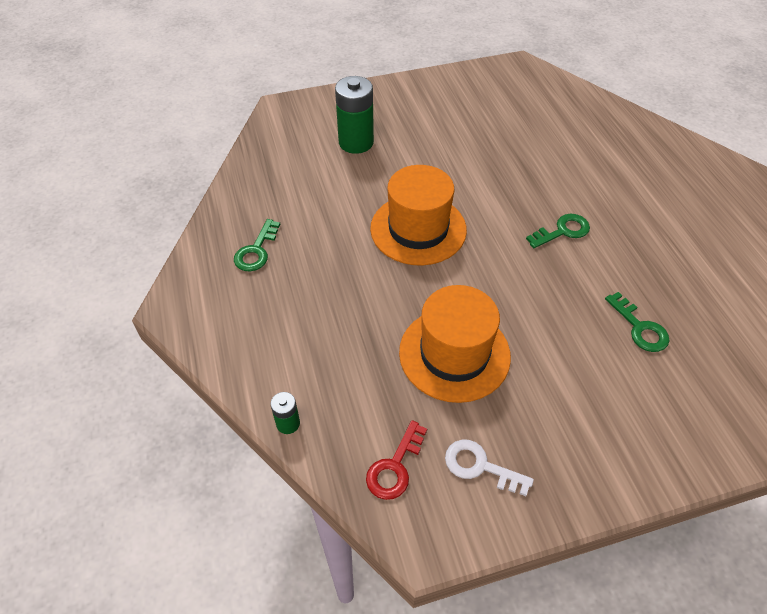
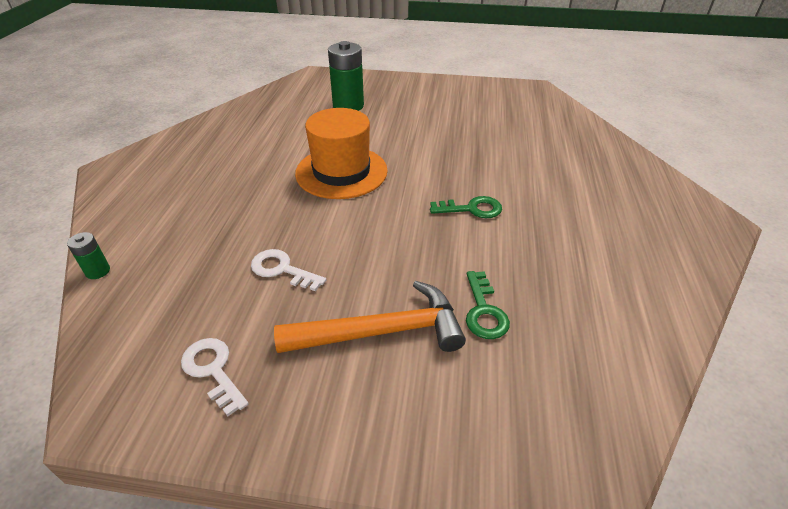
camera: 25 degrees right, 10 degrees down
green key [234,219,280,271] -> none
red key [366,420,427,500] -> none
orange hat [399,285,511,403] -> white key [251,249,326,292]
none -> orange hammer [274,281,466,353]

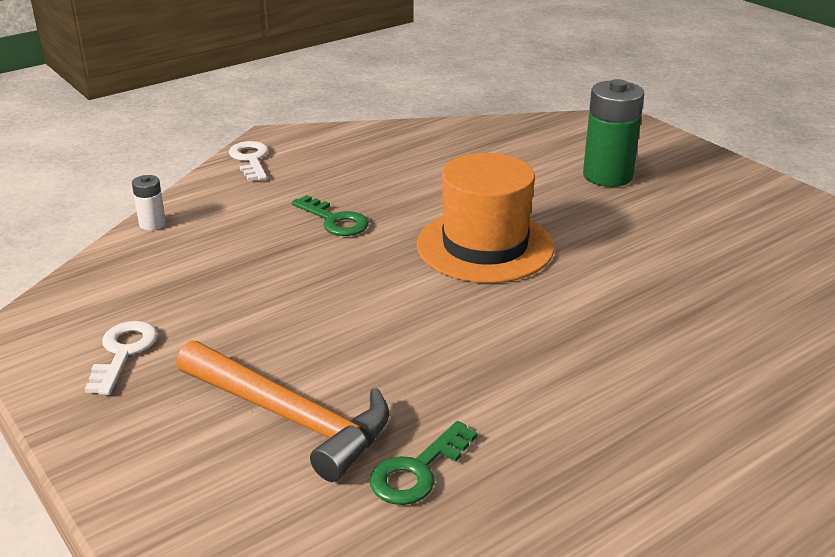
camera: 45 degrees right, 10 degrees down
green battery [67,232,110,279] -> white battery [132,175,166,230]
white key [251,249,326,292] -> white key moved to [229,141,269,181]
green key [430,196,502,218] -> green key moved to [292,195,369,236]

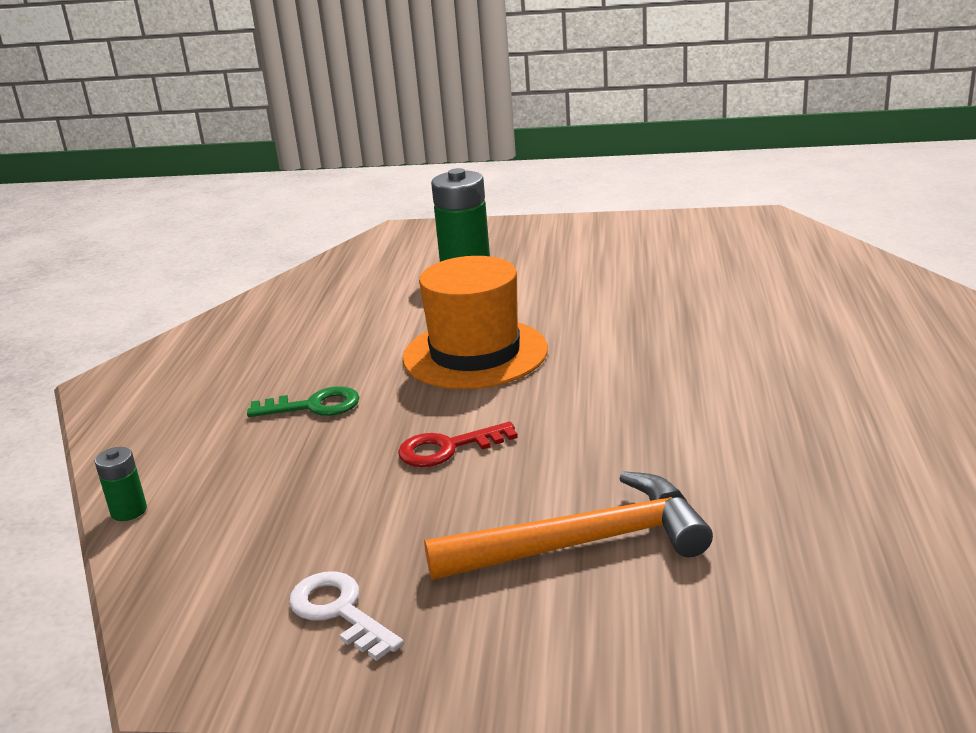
camera: 45 degrees left, 5 degrees down
white battery [132,175,166,230] -> green battery [95,447,147,521]
white key [229,141,269,181] -> none
green key [370,421,477,505] -> none
none -> red key [398,422,518,467]

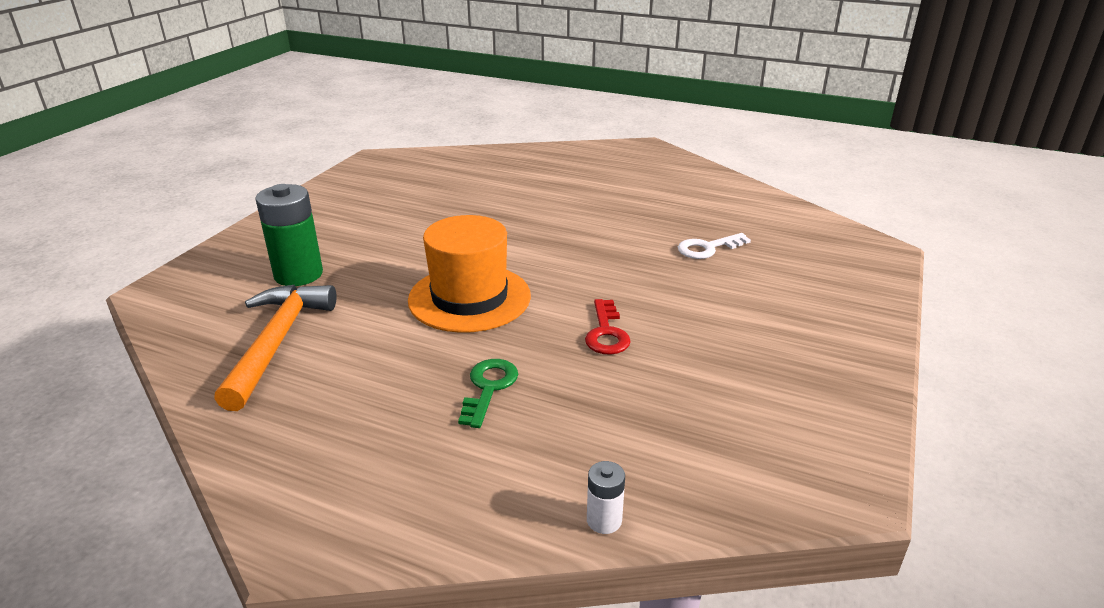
camera: 75 degrees left, 5 degrees up
green battery [95,447,147,521] -> white battery [587,461,625,534]
white key [289,572,404,661] -> white key moved to [678,233,751,259]
orange hammer [424,471,713,580] -> orange hammer moved to [214,285,337,411]

